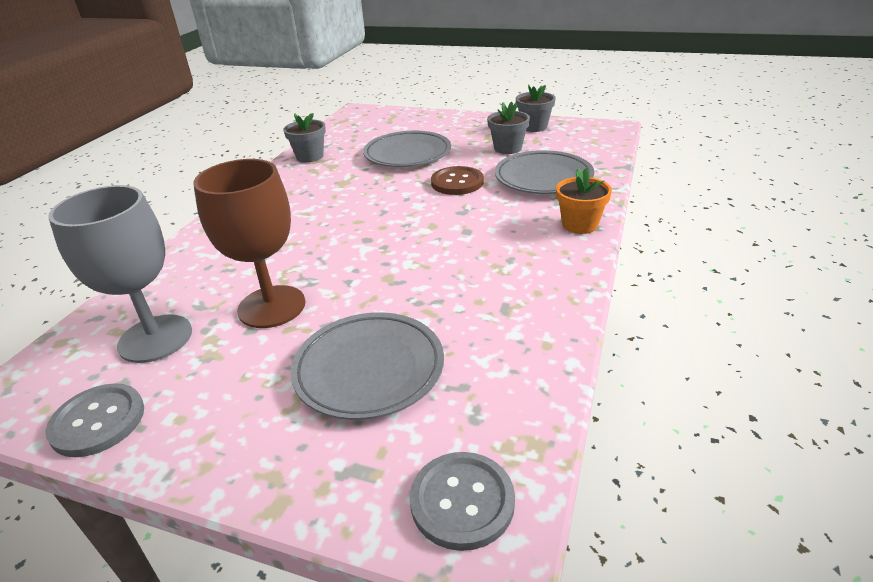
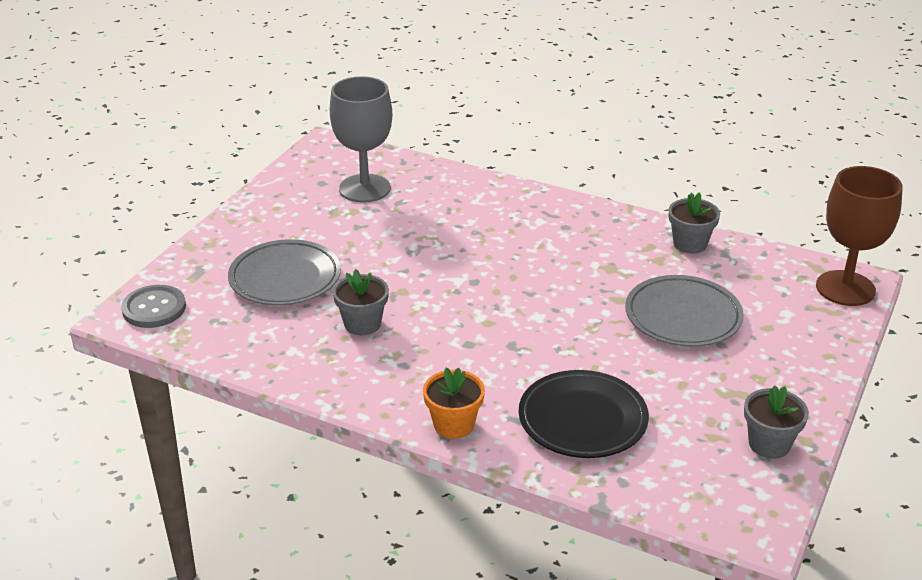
camera: 95 degrees right, 0 degrees up
grey button [45,383,144,457] -> none
brown goblet [193,159,306,328] -> brown goblet moved to [816,166,903,306]
brown button [431,166,484,195] -> none
grey flower pot [487,101,530,154] -> grey flower pot moved to [333,269,389,335]
grey plate [495,150,594,194] -> black plate [519,370,649,458]

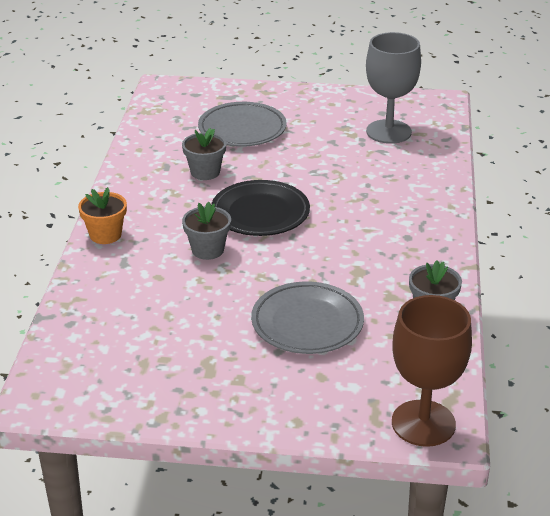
camera: 70 degrees right, 0 degrees up
grey button [121,285,186,328] -> none
black plate [519,370,649,458] -> black plate moved to [211,180,310,236]
grey flower pot [744,385,809,459] -> grey flower pot moved to [182,202,231,260]

